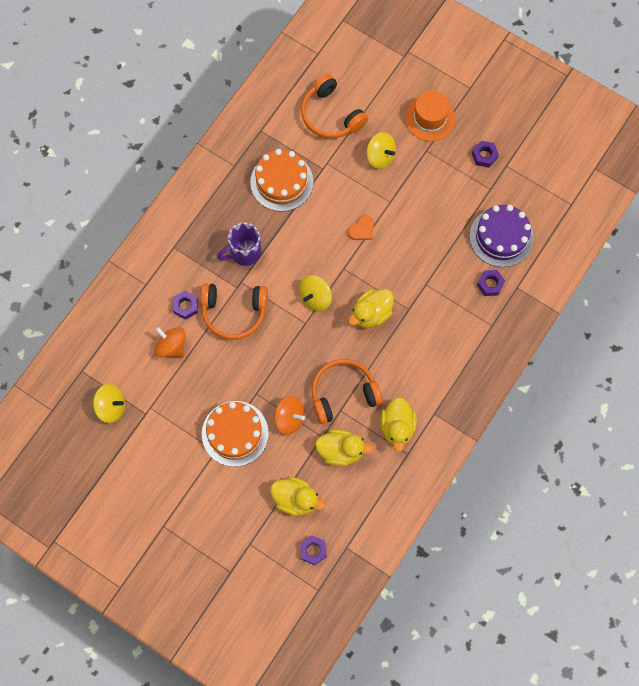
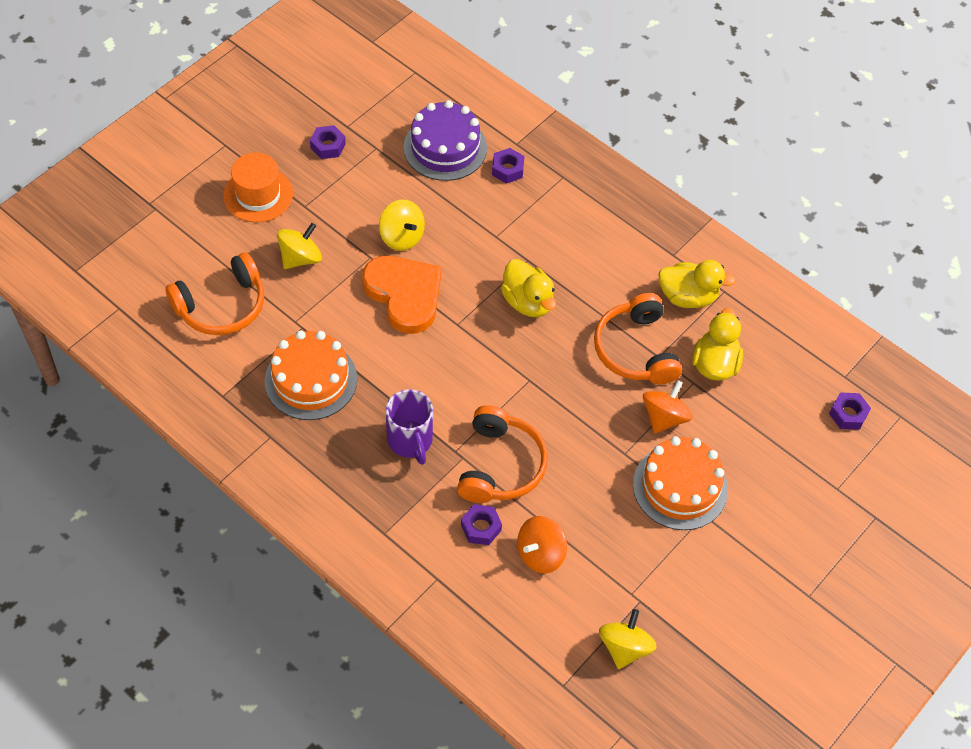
camera: 85 degrees left, 15 degrees down
yellow duck [270,477,325,516] -> none
yellow spinning top [299,275,332,311] -> yellow spinning top moved to [379,200,425,251]
orange heart [348,215,374,240] -> orange heart [362,256,442,334], size x2.25

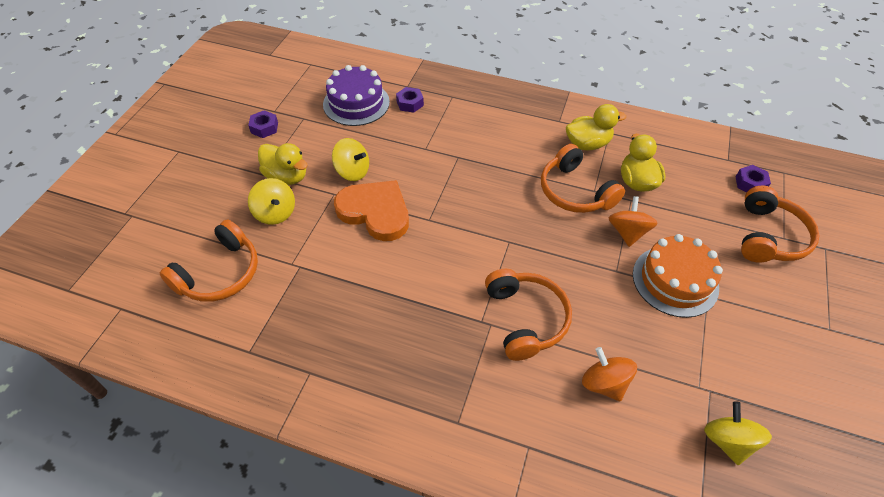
camera: 20 degrees left, 5 degrees down
orange hat [223,152,293,222] -> none
orange cake [265,330,357,420] -> none
yellow spinning top [277,223,322,269] -> yellow spinning top turned 120 degrees clockwise [248,178,295,225]
purple mug [386,389,433,465] -> none
purple nut [461,504,502,545] -> none
yellow duck [501,259,556,317] -> yellow duck moved to [258,143,308,185]
orange spinning top [517,516,567,573] -> orange spinning top turned 120 degrees clockwise [582,347,637,402]
none -> orange headphones [741,186,820,263]

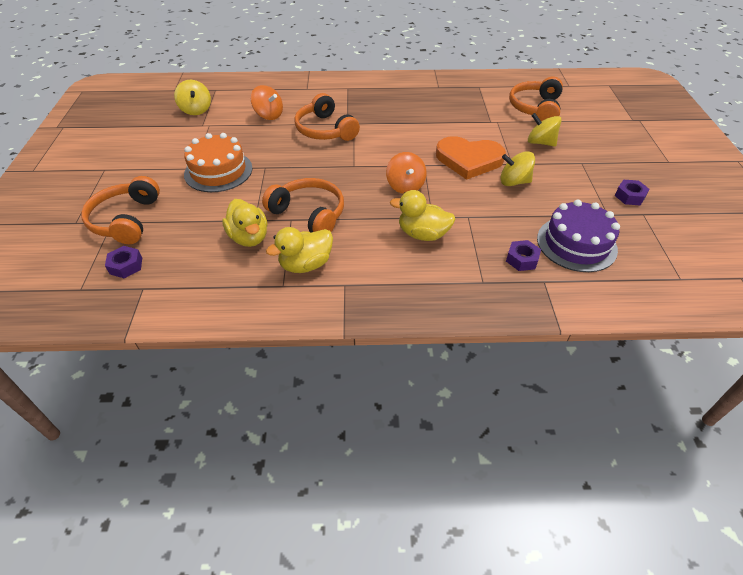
camera: 160 degrees right, 5 degrees down
yellow duck [258,143,308,185] -> yellow duck moved to [390,190,456,241]
orange spinning top [609,196,658,247] -> orange spinning top moved to [386,152,426,194]

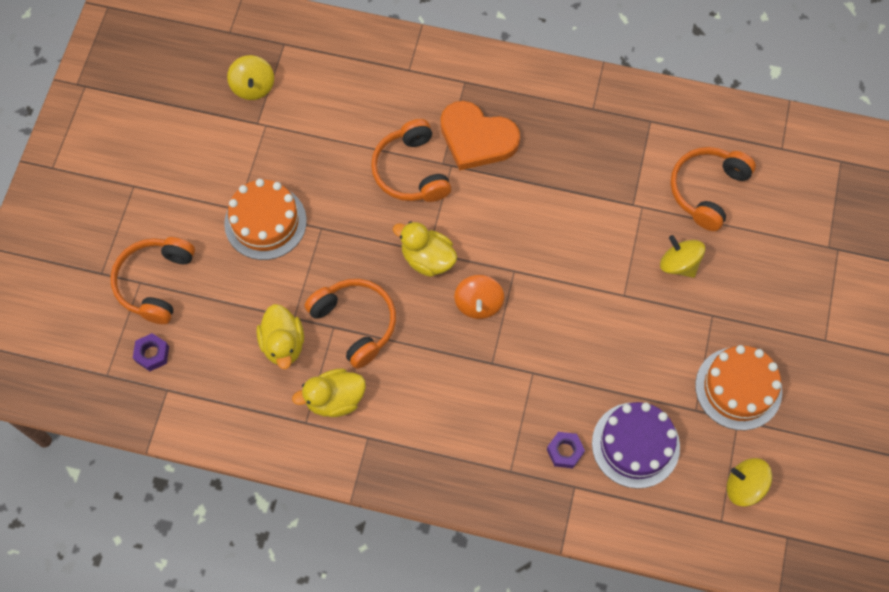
camera: 15 degrees right, 20 degrees up
orange spinning top [251,85,283,120] -> none
yellow duck [390,190,456,241] -> yellow duck moved to [392,222,457,277]
orange heart [436,136,506,180] -> orange heart moved to [440,101,520,170]
yellow spinning top [500,151,535,186] -> yellow spinning top moved to [727,458,772,506]
purple nut [615,180,649,206] -> orange cake [695,345,782,430]

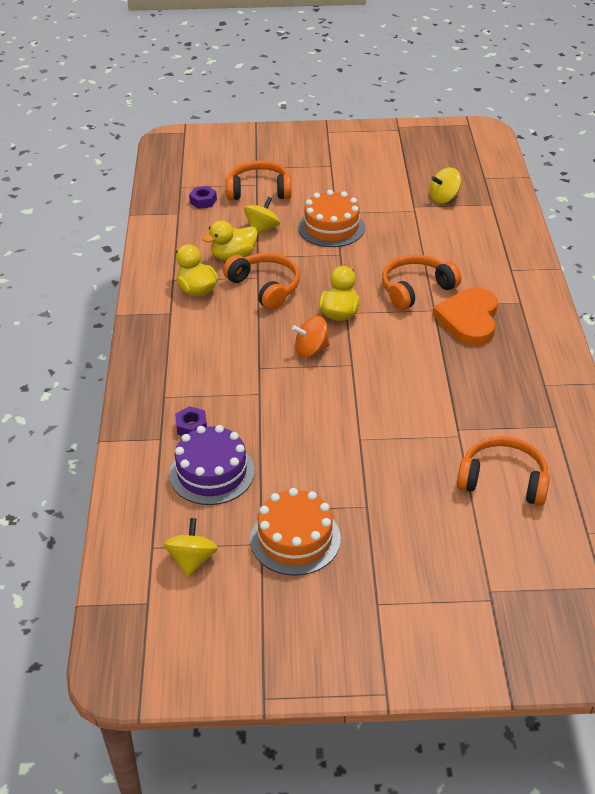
camera: 75 degrees right, 25 degrees down
orange headphones [305,279,396,369] -> orange headphones turned 75 degrees counterclockwise [223,253,300,310]
yellow spinning top [660,235,705,278] -> yellow spinning top moved to [244,197,280,235]

